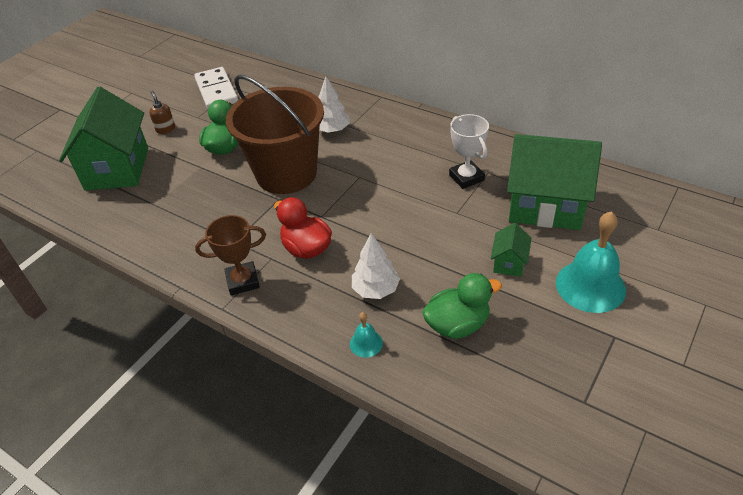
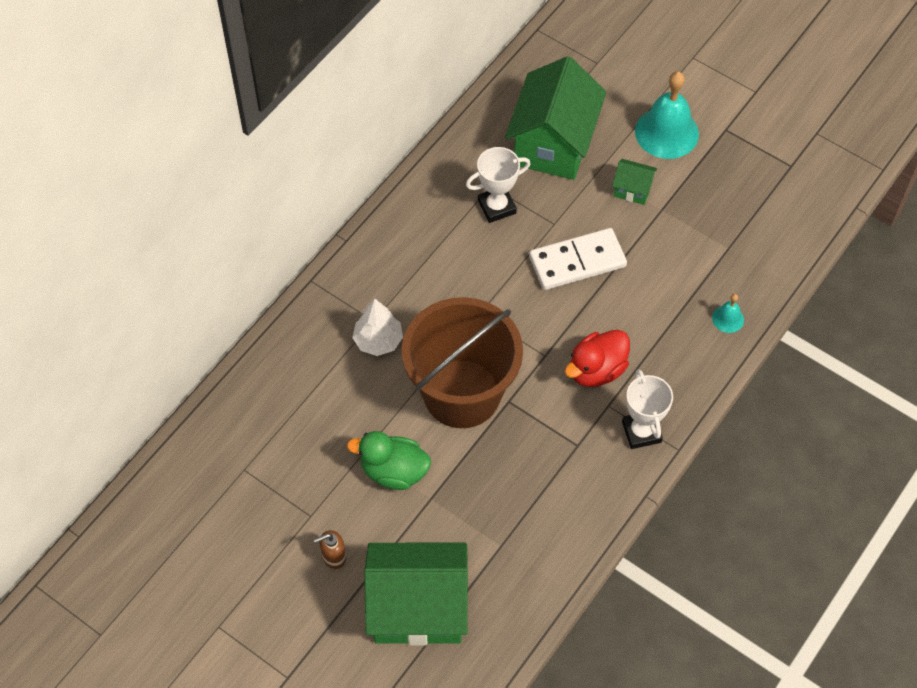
camera: 90 degrees left, 15 degrees up
white domino [194,67,238,109] -> white domino moved to [529,228,627,290]
brown trophy [195,215,266,295] -> white trophy [622,369,673,449]
white tree [352,233,400,299] -> none
green duck [422,273,502,339] -> none

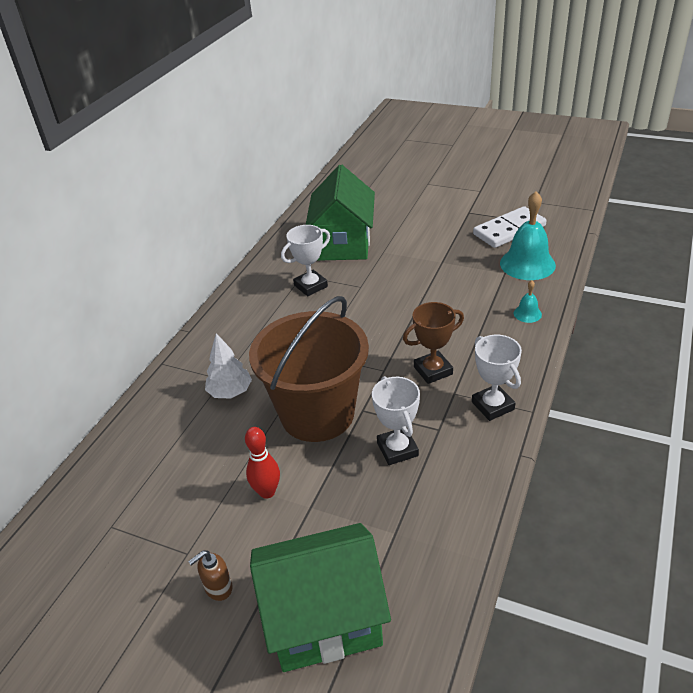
camera: 10 degrees left, 20 degrees down
green duck [347,431,431,490] -> red bowling pin [245,427,280,499]
white domino [529,228,627,290] -> white domino moved to [473,206,547,248]
red duck [565,330,630,387] -> brown trophy [403,302,464,384]
green house [612,159,657,205] -> none
turquoise bell [635,71,699,159] -> turquoise bell moved to [500,191,556,280]
none -> white trophy [372,376,420,465]

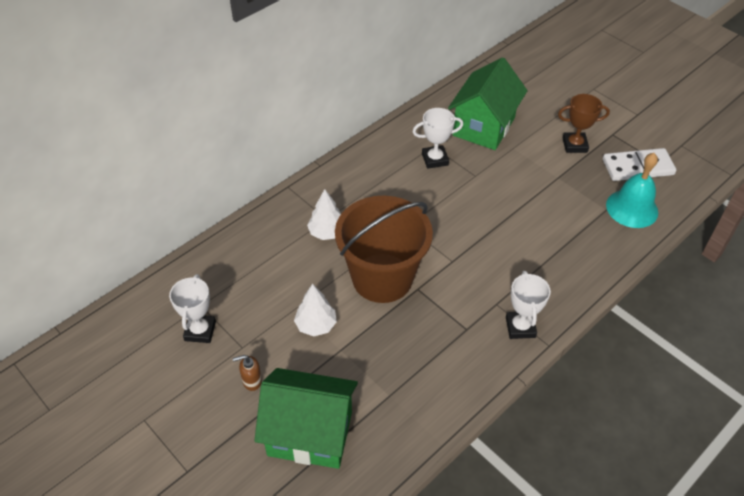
camera: 20 degrees right, 10 degrees up
red bowling pin [245,427,280,499] -> white tree [294,284,337,337]
white trophy [372,376,420,465] -> white trophy moved to [169,274,216,343]
brown trophy [403,302,464,384] -> brown trophy moved to [558,94,610,153]
turquoise bell [514,280,542,323] -> none

